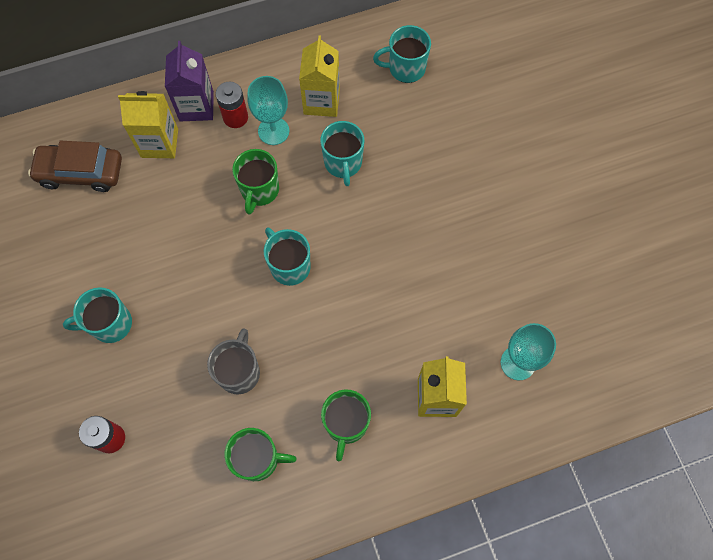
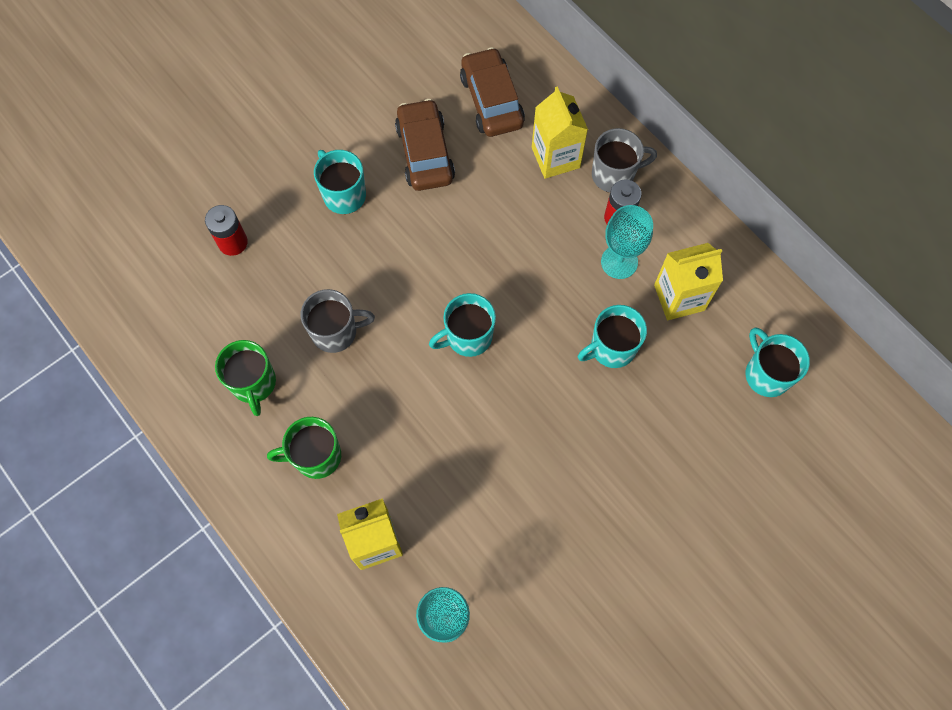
camera: 70 degrees right, 0 degrees up
purple carton [165,41,214,121] -> grey mug [592,128,657,193]
green mug [232,149,279,215] -> none
turquoise mug [264,227,311,286] -> turquoise mug turned 150 degrees counterclockwise [429,293,496,357]
none -> brown car [395,99,455,191]

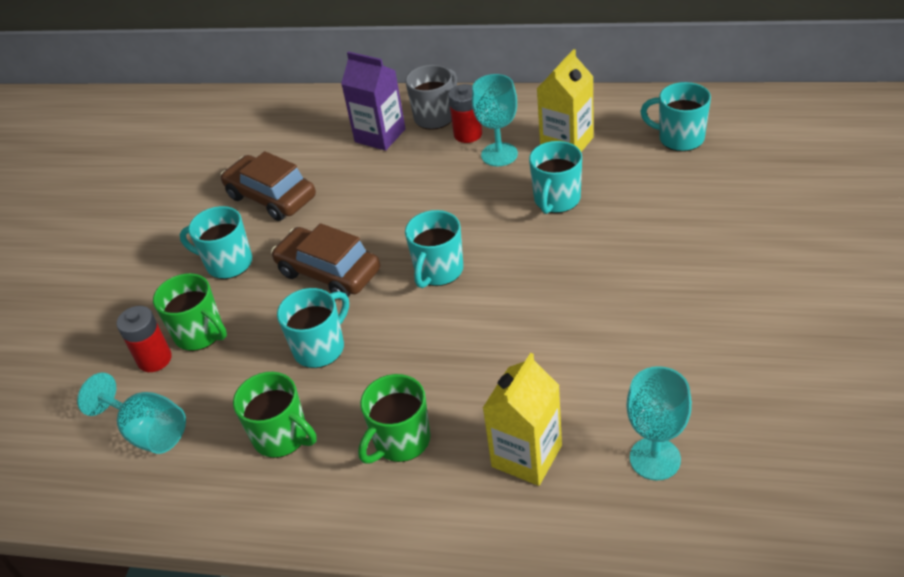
camera: 35 degrees left, 25 degrees down
grey mug [301,289,375,353] -> turquoise mug [277,288,349,368]
brown car [460,47,525,137] -> brown car moved to [271,223,380,297]
yellow carton [532,86,588,179] -> purple carton [341,51,406,151]
none -> turquoise goblet [77,372,186,454]
none -> green mug [153,273,227,351]

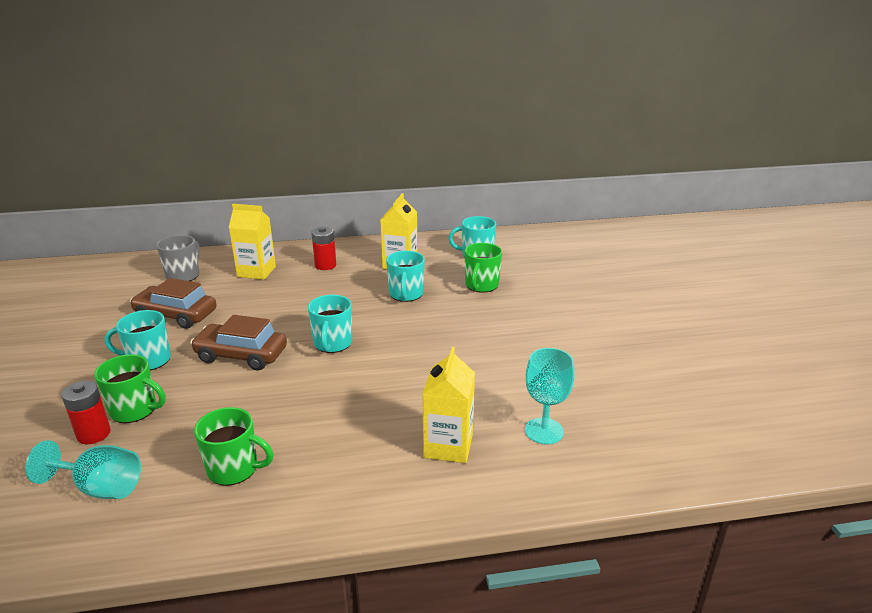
camera: 25 degrees left, 15 degrees down
turquoise mug [277,288,349,368] -> none
purple carton [341,51,406,151] -> yellow carton [229,204,276,280]
green mug [358,374,431,464] -> green mug moved to [465,243,502,293]
grey mug [405,65,457,130] -> grey mug moved to [156,235,200,281]
turquoise goblet [472,74,518,167] -> none

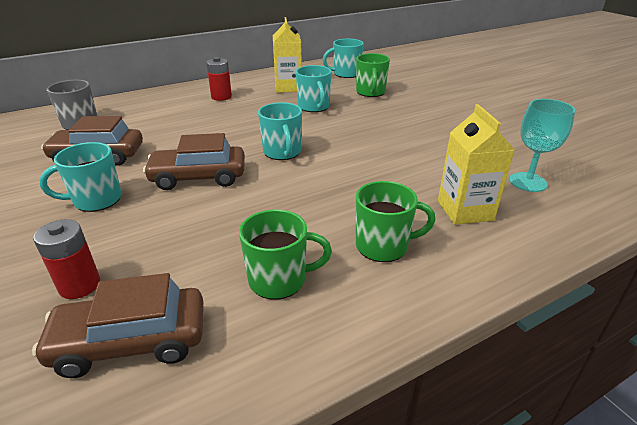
camera: 20 degrees left, 5 degrees up
turquoise goblet [25,440,141,499] -> brown car [32,273,203,378]
green mug [94,354,165,423] -> green mug moved to [356,181,436,262]
yellow carton [229,204,276,280] -> none

